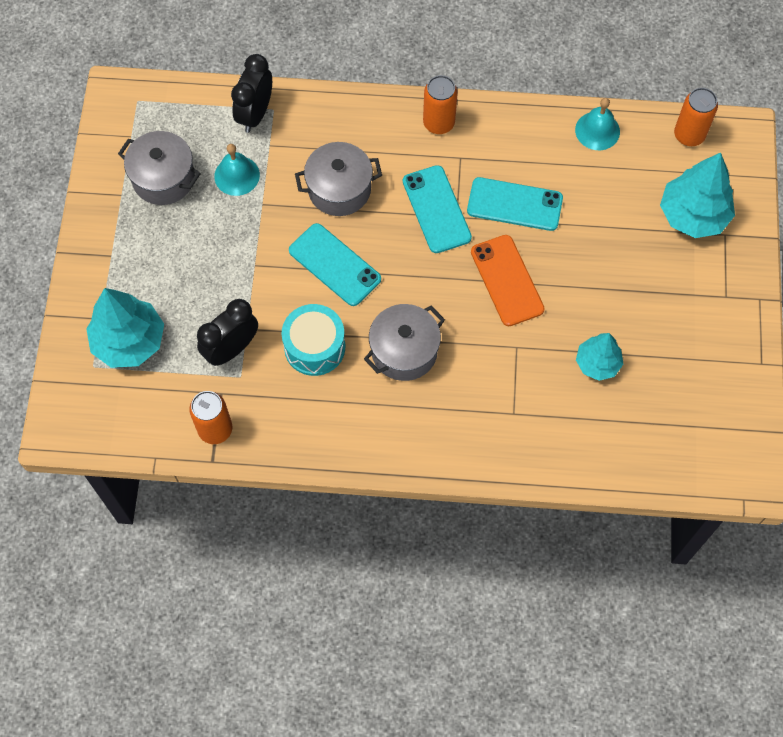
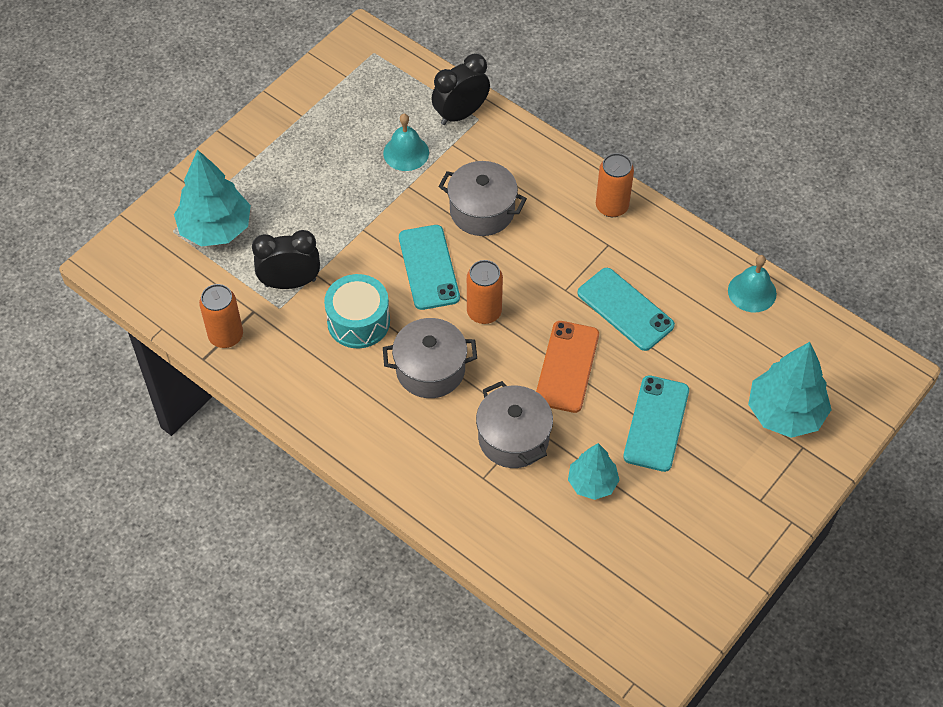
camera: 35 degrees right, 10 degrees down
grey pot [118,131,201,205] -> grey pot moved to [476,381,553,468]
turquoise phone [403,165,472,253] -> turquoise phone moved to [623,375,689,472]
orange can [674,88,718,146] -> orange can moved to [467,260,503,324]

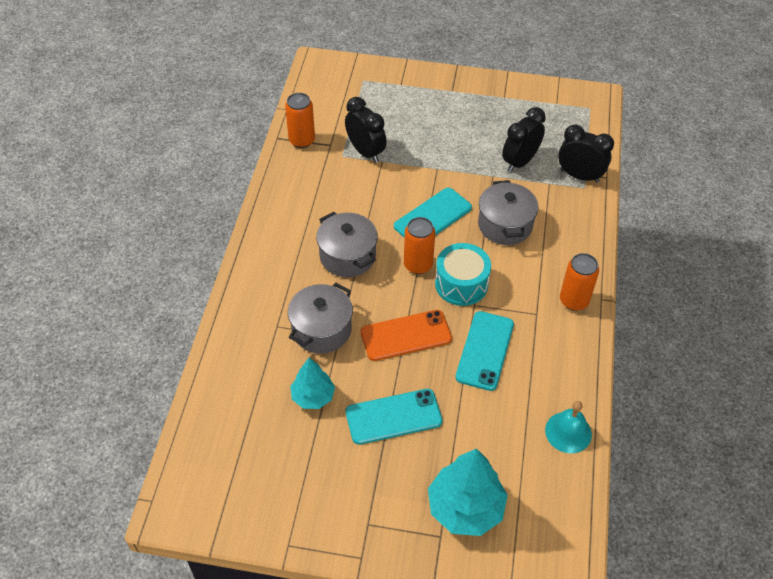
camera: 60 degrees right, 5 degrees down
turquoise tree [174,150,251,246] -> none
turquoise drum [324,274,390,348] -> turquoise drum moved to [435,243,491,306]
turquoise bell [383,114,429,171] -> black clock [502,107,546,173]

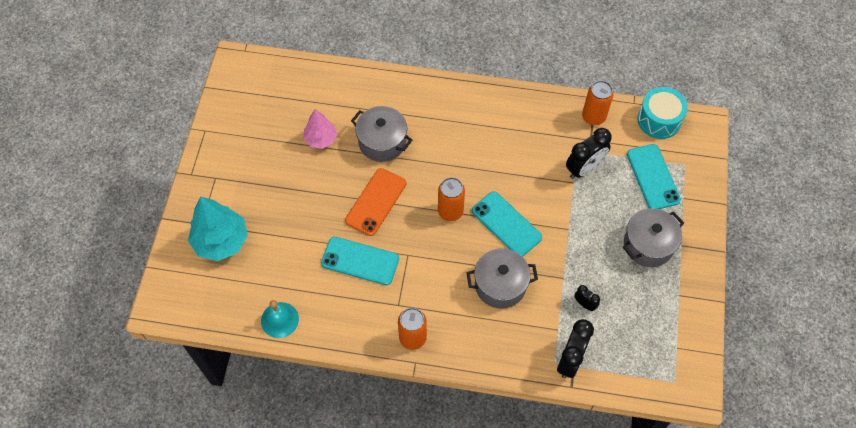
camera: 90 degrees right, 10 degrees up
turquoise tree [290,358,335,409] -> pink tree [303,109,337,149]
grey pot [316,212,378,277] -> grey pot moved to [622,208,684,267]
turquoise phone [346,389,443,445] -> turquoise phone moved to [627,144,681,209]
orange phone [361,310,452,361] -> orange phone turned 45 degrees clockwise [345,168,406,236]
turquoise drum [435,243,491,306] -> turquoise drum moved to [637,87,688,139]
black clock [502,107,546,173] -> black clock [574,285,600,311], size x0.52

